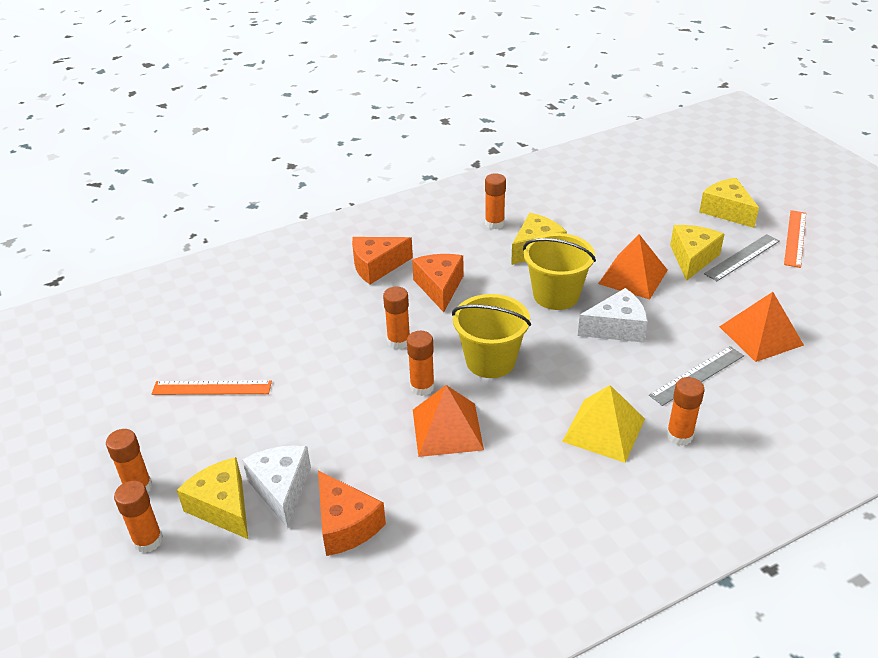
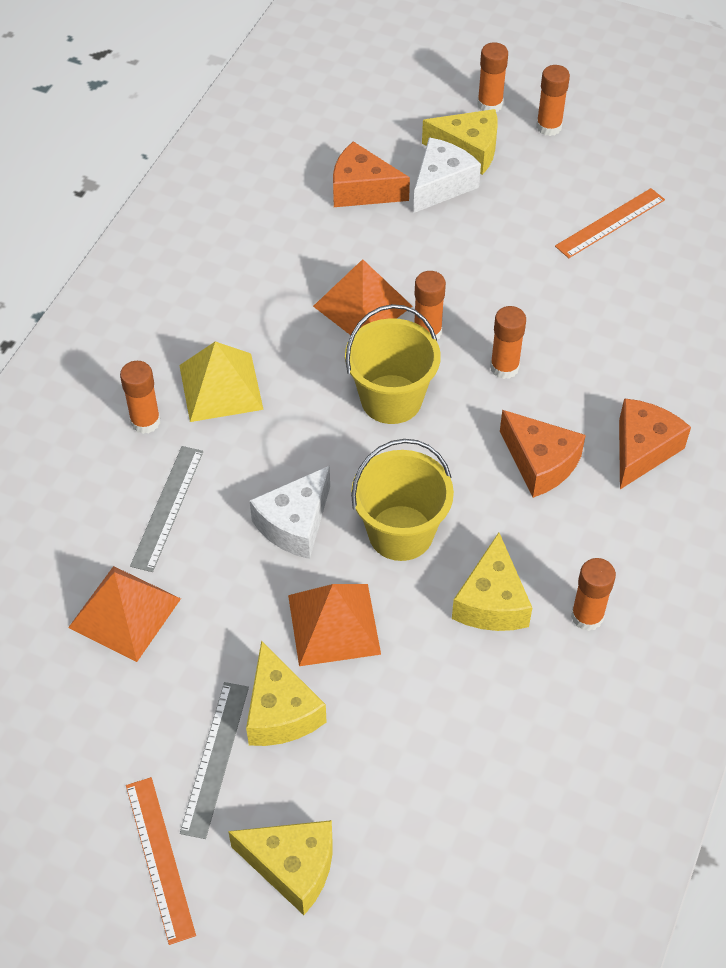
camera: 140 degrees right, 15 degrees up
white cheese [242,445,311,528] -> white cheese turned 90 degrees counterclockwise [413,137,481,213]

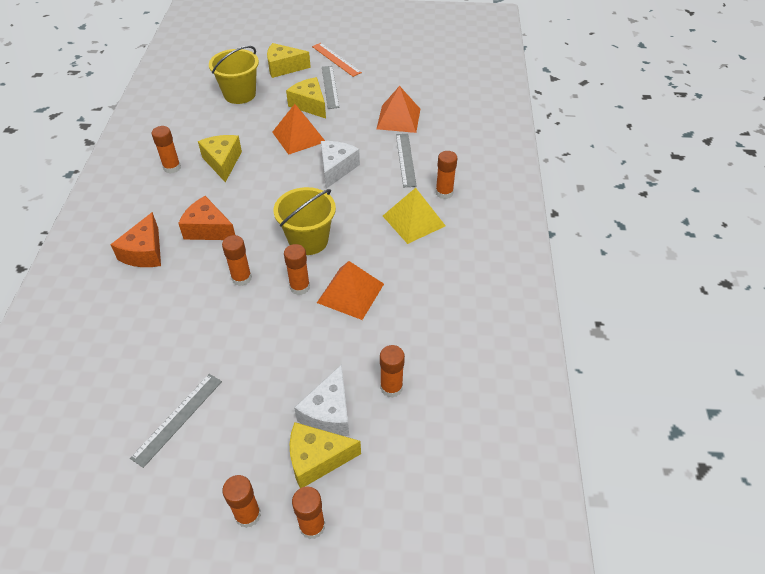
camera: 160 degrees right, 5 degrees down
orange cheese [333,141,410,207] -> orange glue stick [380,345,405,398]
yellow bucket [351,439,454,561] -> yellow bucket moved to [209,46,259,104]
orange ruler [555,188,665,258] -> grey ruler [130,374,222,468]

